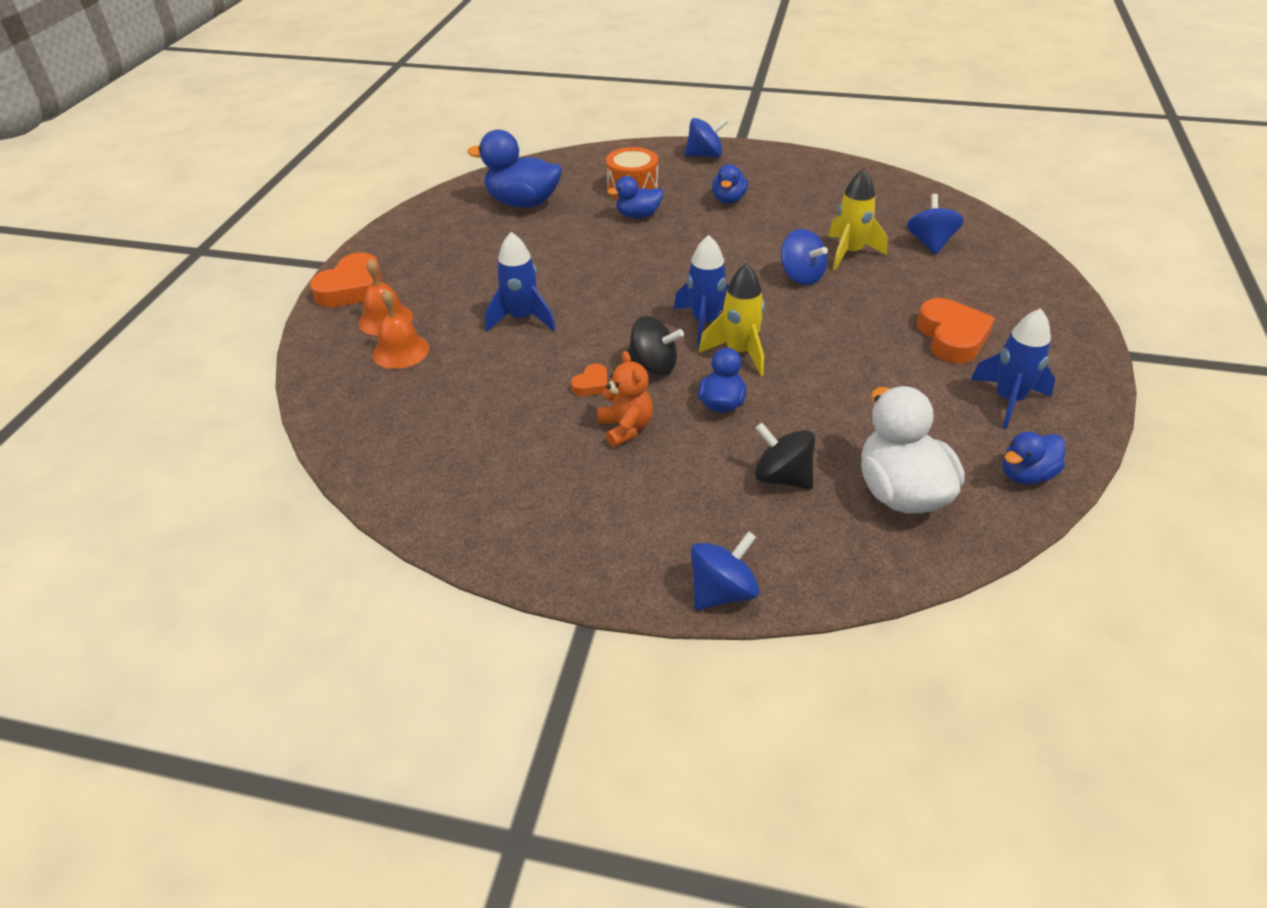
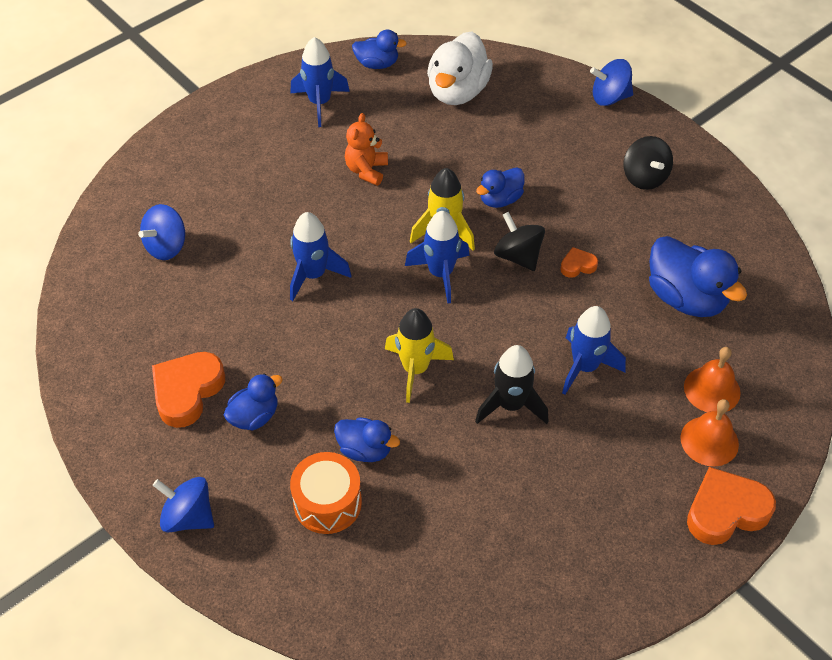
camera: 145 degrees left, 10 degrees up
blue duck [467,130,562,208] -> blue duck moved to [649,236,747,317]
orange teddy bear [597,351,653,447] -> orange teddy bear moved to [345,113,388,186]
black spinning top [755,423,815,490] -> black spinning top moved to [623,136,673,190]
blue spinning top [781,229,828,285] -> blue rocket [290,212,352,301]
yellow rocket [828,169,888,270] -> yellow rocket moved to [385,308,454,403]
orange heart [917,298,995,363] -> orange heart moved to [152,352,225,428]
none -> black rocket [475,345,549,424]

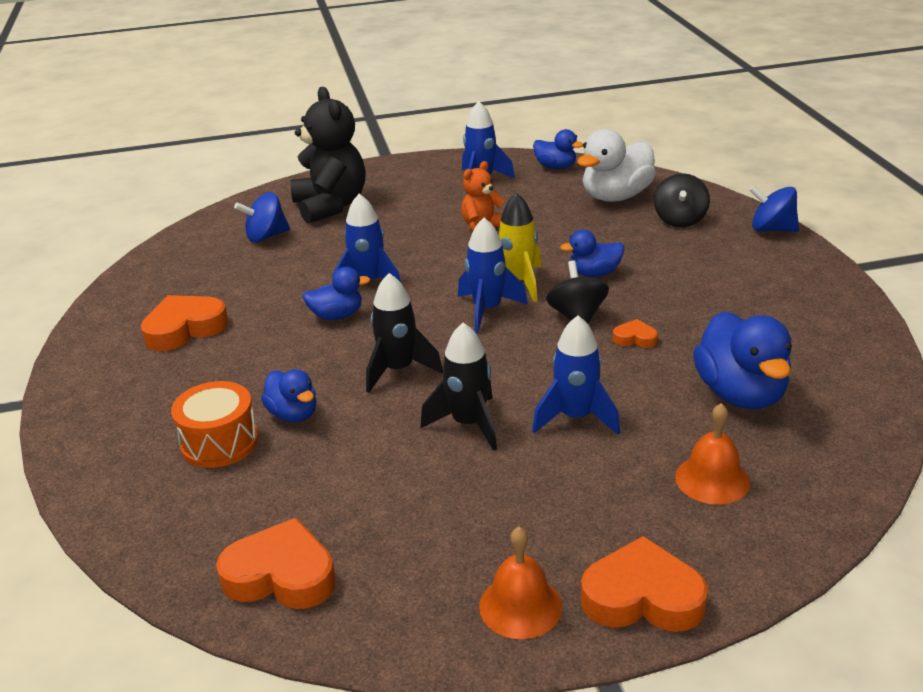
camera: 30 degrees right, 20 degrees down
blue spinning top [153,477,214,532] -> none
blue duck [224,374,283,430] -> blue duck moved to [302,267,371,320]
yellow rocket [385,308,454,403] -> black rocket [366,273,443,393]
black spinning top [623,136,673,190] -> black spinning top moved to [654,173,710,228]
orange bell [680,399,739,466] -> orange bell moved to [479,527,562,639]
none -> orange heart [216,518,336,609]
none -> black teddy bear [290,87,366,224]

